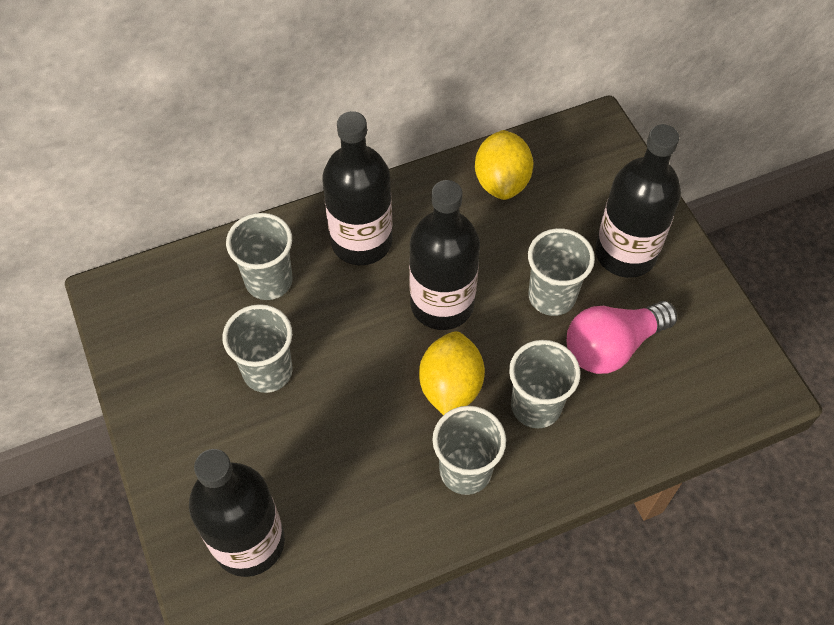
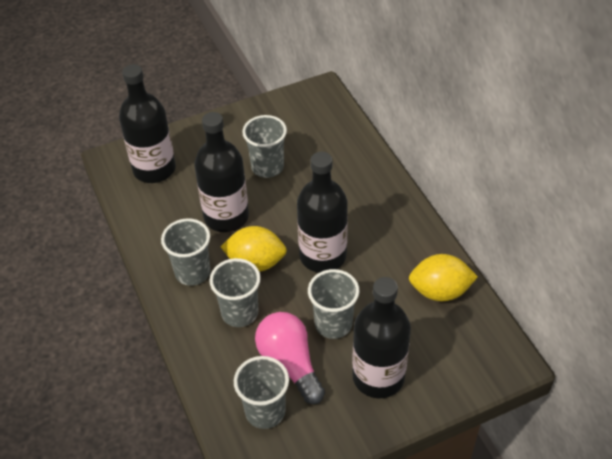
camera: 90 degrees right, 10 degrees down
grey cup [226,213,293,300] -> grey cup moved to [234,356,289,429]
black bottle [322,111,393,265] -> black bottle moved to [194,112,249,232]

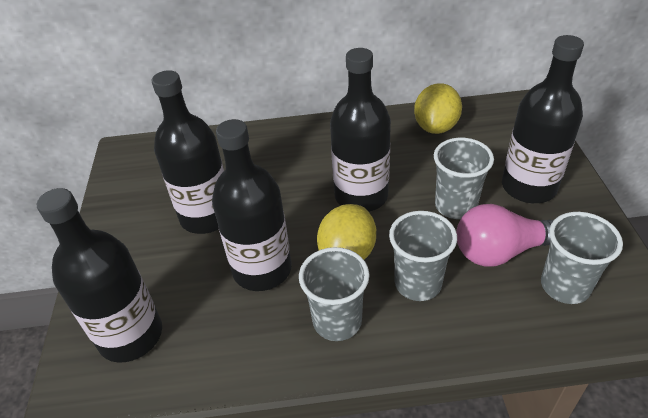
camera: 70 degrees left, 5 degrees down
grey cup [242,115,287,178] -> black bottle [152,70,224,234]

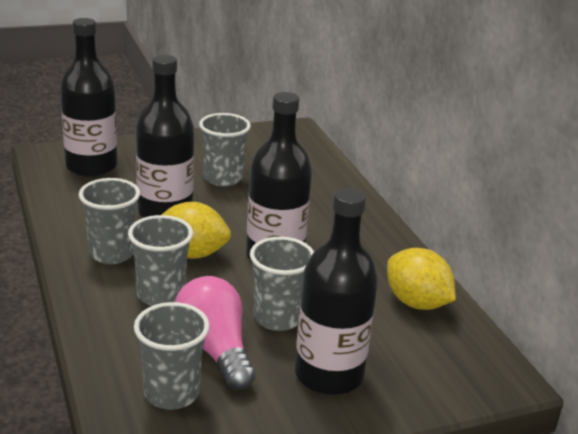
camera: 70 degrees right, 15 degrees down
black bottle [152,70,224,234] -> grey cup [199,113,251,187]
yellow lemon [414,83,462,134] -> yellow lemon turned 45 degrees clockwise [387,248,456,310]

